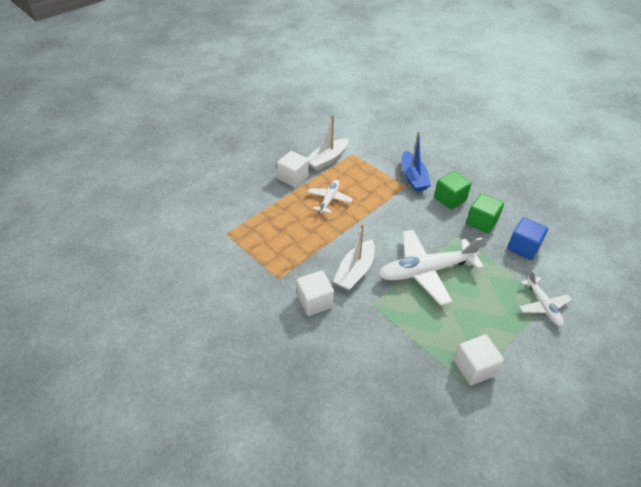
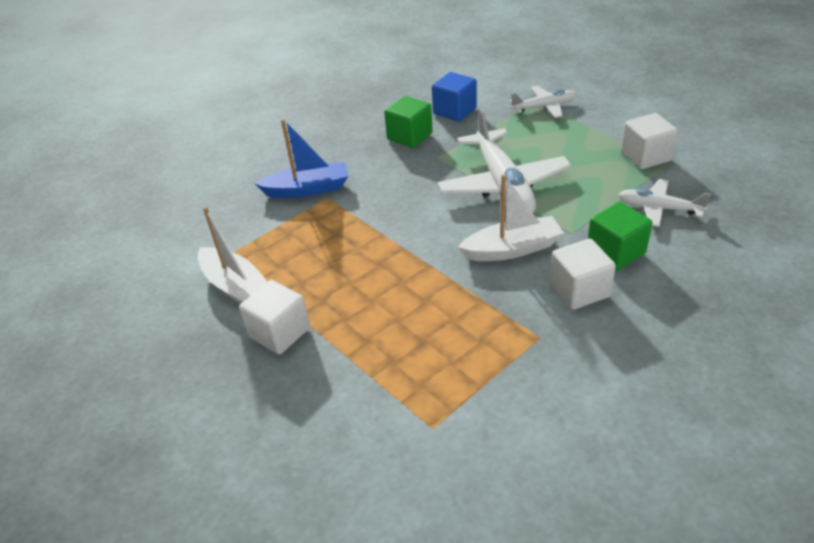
camera: 85 degrees left, 5 degrees down
white plane [308,179,353,214] -> white plane moved to [618,179,711,227]
white boat [333,224,375,291] -> white boat turned 45 degrees counterclockwise [458,174,564,261]
green cube [434,171,471,210] -> green cube moved to [588,202,653,270]

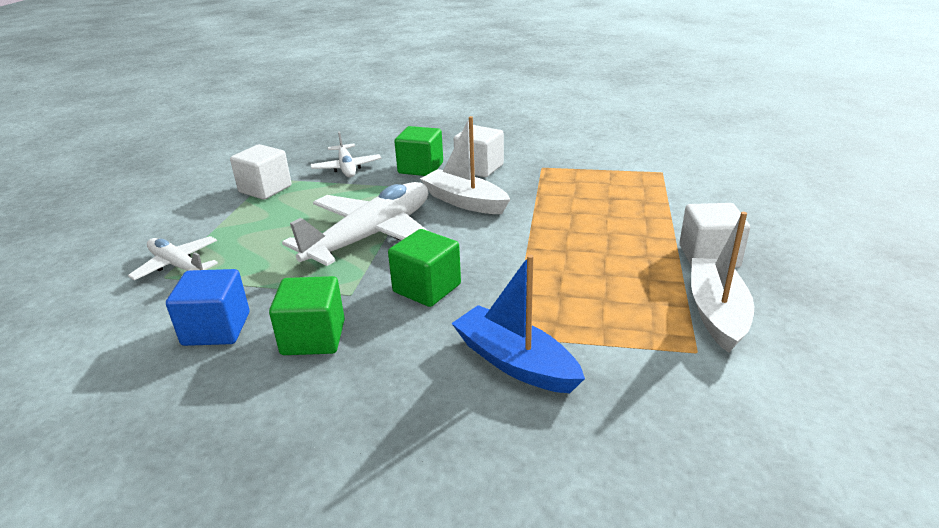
camera: 130 degrees left, 10 degrees down
none -> green cube [388,229,461,307]

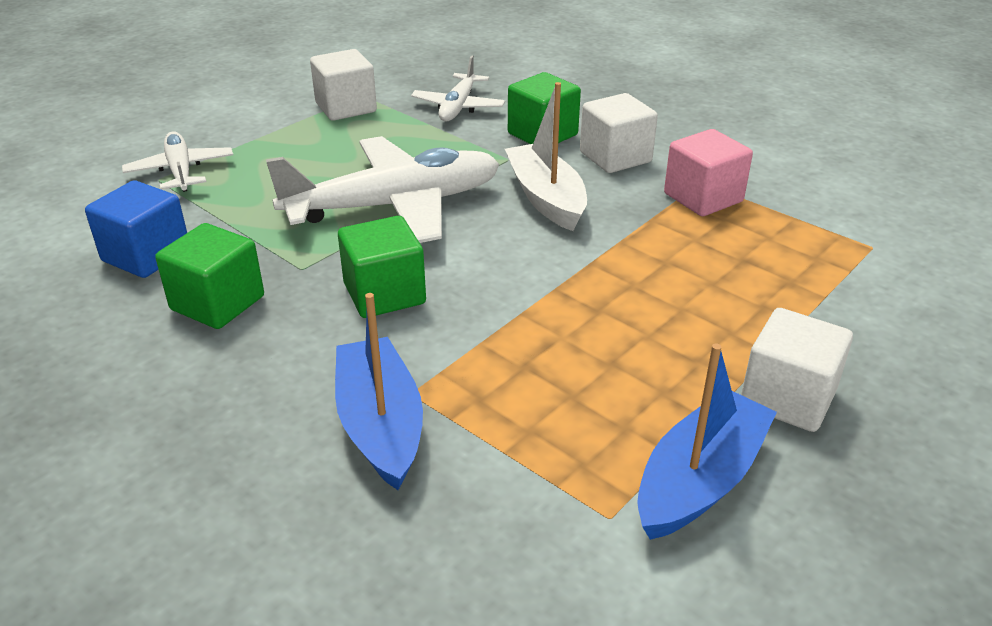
camera: 30 degrees right, 5 degrees up
white boat [691,212,754,353] -> blue boat [637,343,777,540]
none -> pink cube [664,129,753,216]

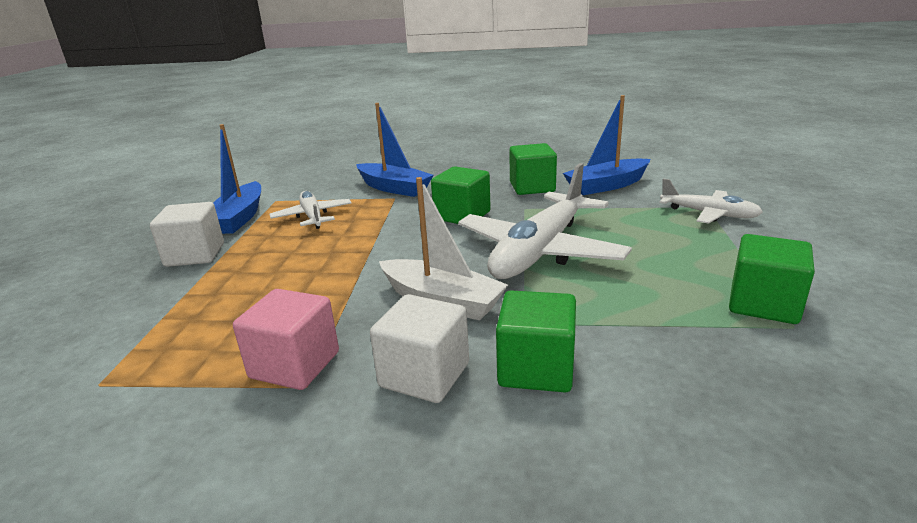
camera: 145 degrees right, 10 degrees down
blue cube [85,180,187,278] -> blue boat [563,95,651,195]
white cube [310,49,377,121] -> green cube [729,234,815,324]
white plane [411,55,505,122] -> white plane moved to [269,191,352,229]

